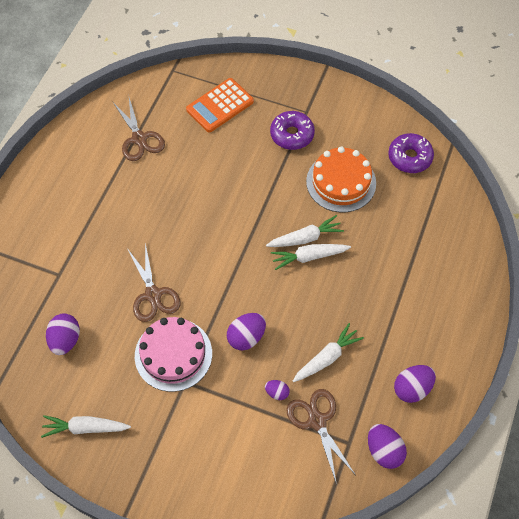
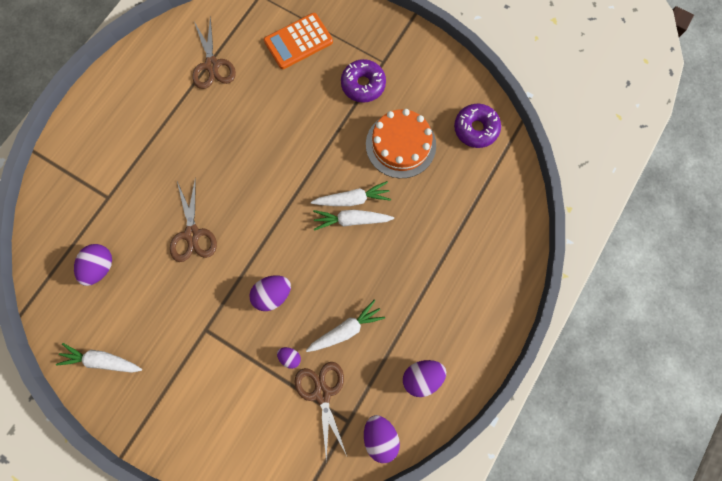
camera: 10 degrees right, 15 degrees up
pink cake [135,317,212,392] -> none

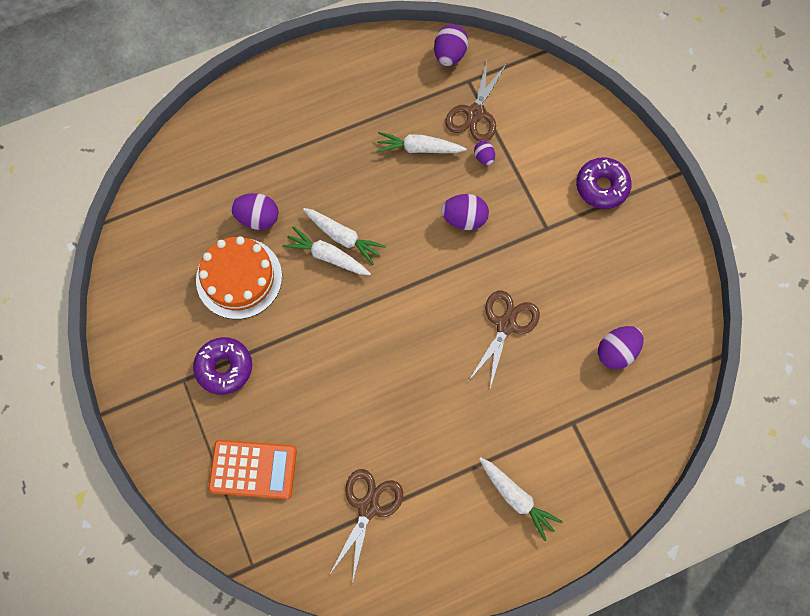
camera: 145 degrees left, 5 degrees down
white carrot [56,343,142,373] -> white carrot moved to [479,457,563,541]
purple egg [403,360,446,397] -> purple egg moved to [231,193,279,230]
purple donut [454,104,501,148] -> purple donut moved to [576,157,632,209]

